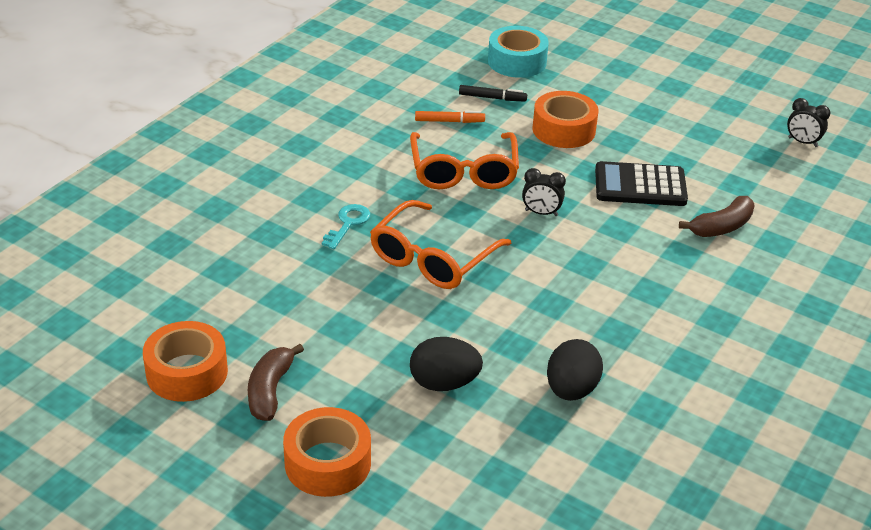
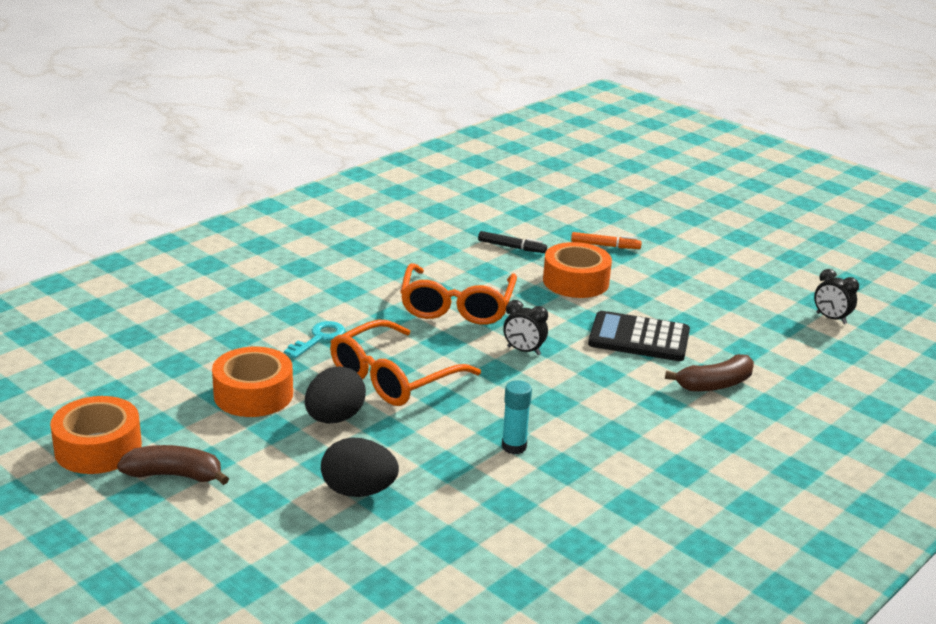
camera: 10 degrees right, 10 degrees down
brown banana [248,344,304,421] -> brown banana turned 75 degrees clockwise [117,445,229,485]
orange tape [283,407,371,497] -> orange tape moved to [212,347,293,417]
orange marker [415,111,485,123] -> orange marker moved to [571,232,642,249]
turquoise tape [488,26,549,78] -> none
black egg [547,339,603,401] -> black egg moved to [305,366,366,424]
none -> turquoise glue stick [502,380,532,454]

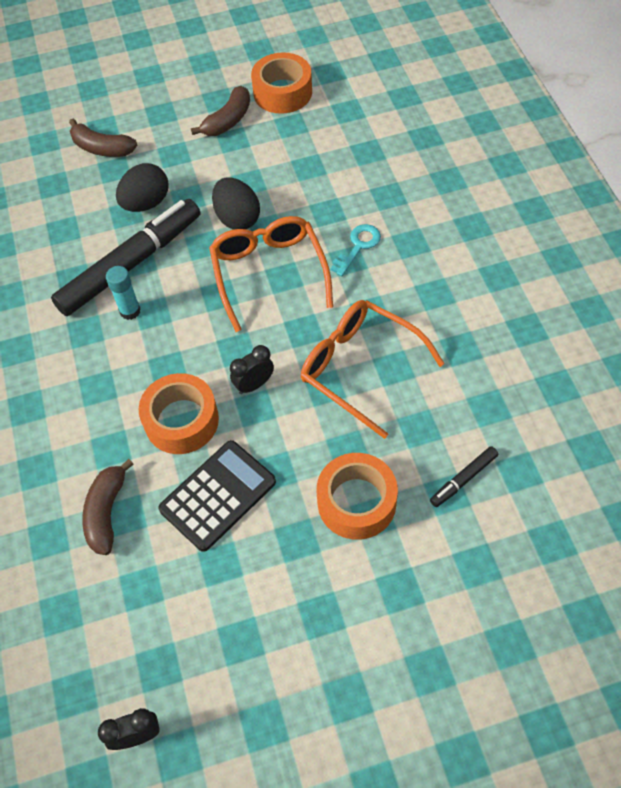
camera: 125 degrees right, 30 degrees up
orange tape [212,347,293,417] -> orange tape moved to [139,373,219,454]
turquoise key [284,321,345,358] -> turquoise key turned 120 degrees counterclockwise [331,224,381,276]
orange marker [571,232,642,249] -> none
none -> black marker [51,199,200,316]
none -> brown banana [69,119,137,157]

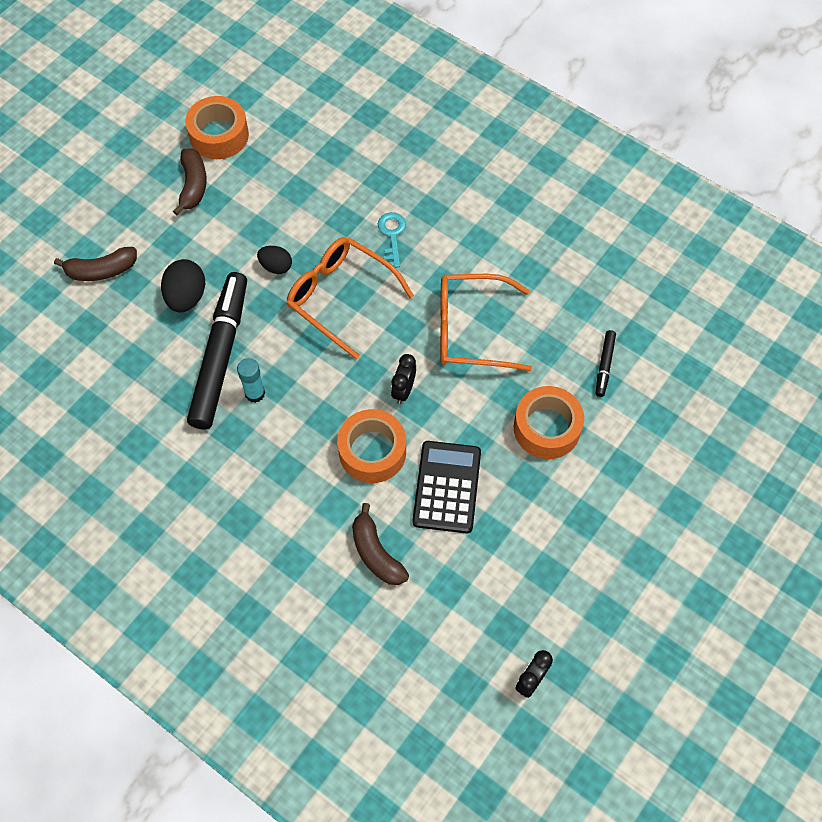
camera: 40 degrees left, 5 degrees up
black egg [212,178,260,230] -> black egg [257,246,292,274], size x0.64

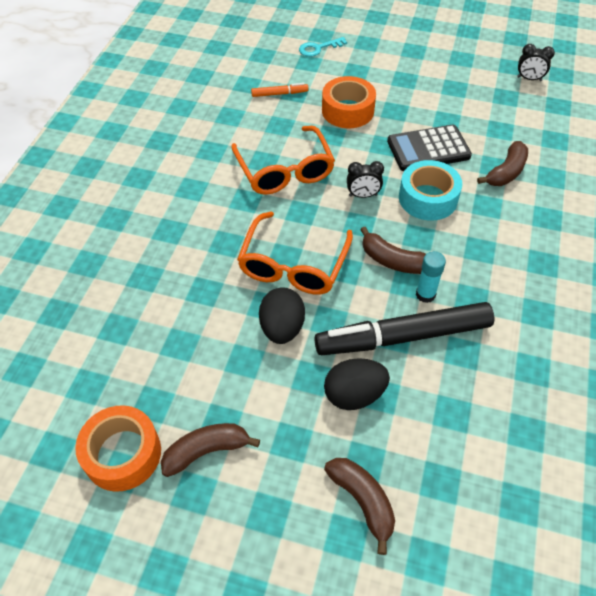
camera: 110 degrees left, 10 degrees down
black egg [257,246,292,274] -> black egg [259,287,305,344], size x1.56
orange tape [337,409,406,483] -> turquoise tape [399,160,462,221]
turquoise key [378,212,406,268] -> turquoise key moved to [299,37,347,57]
black marker [596,330,616,397] -> orange marker [251,83,309,97]
none -> brown banana [360,227,426,274]

